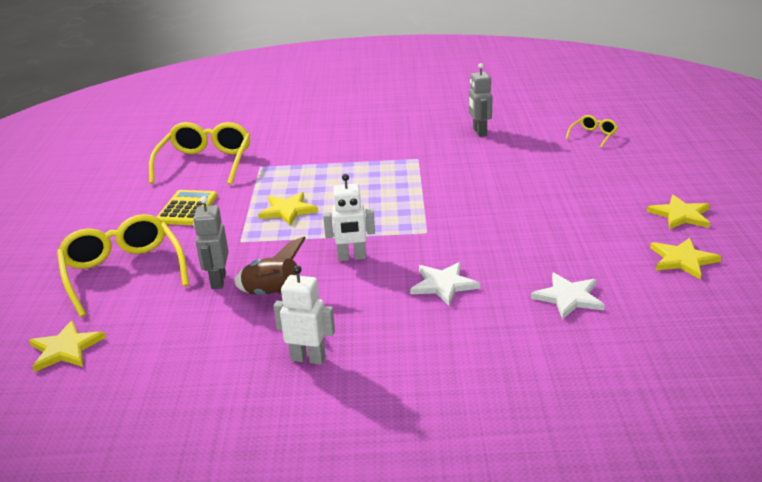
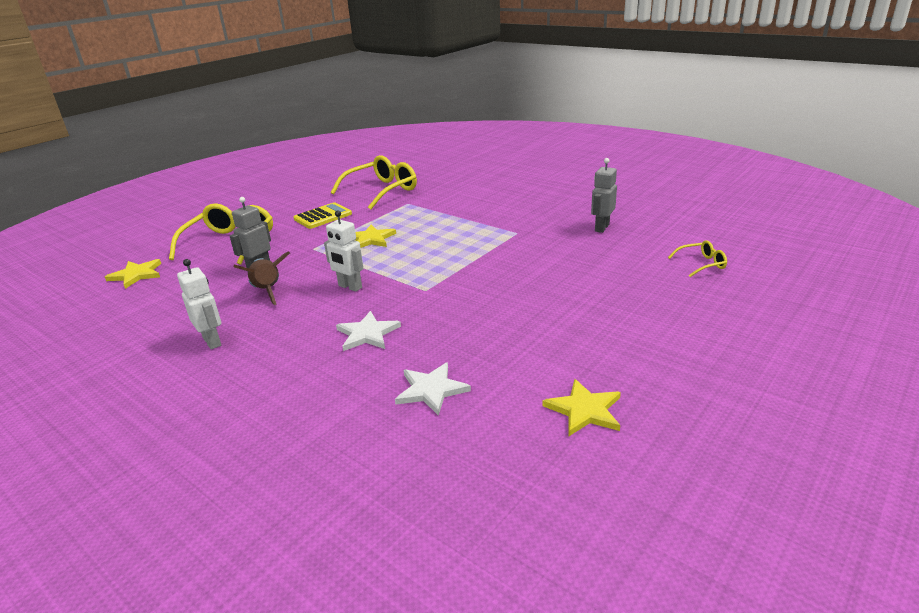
camera: 40 degrees right, 0 degrees up
yellow star [647,195,710,229] -> none

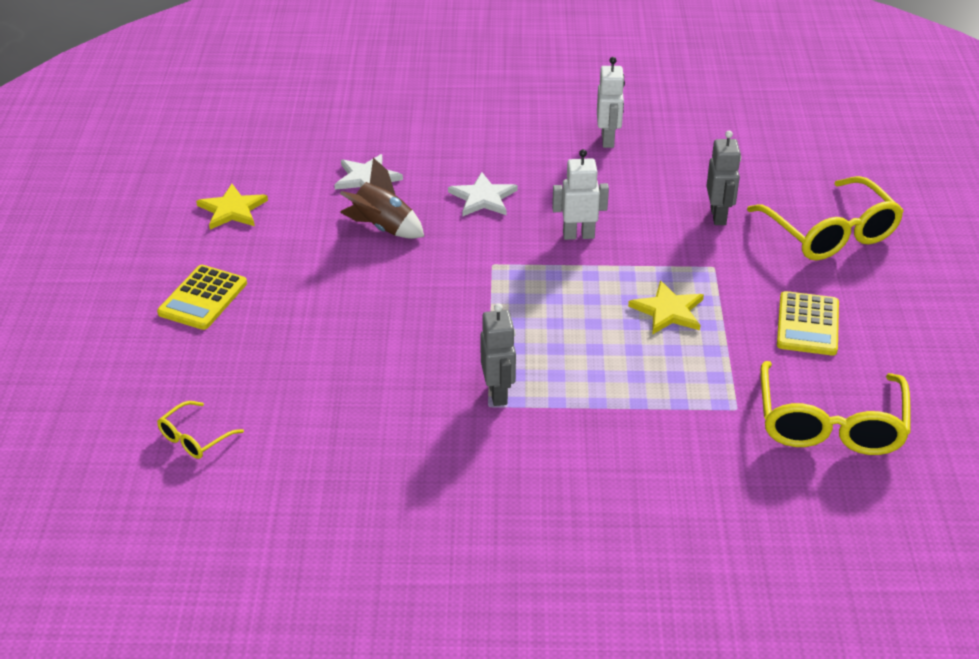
camera: 140 degrees right, 10 degrees up
yellow star [105,259,162,289] -> none
white robot [177,259,221,349] -> white robot turned 105 degrees counterclockwise [597,57,625,148]
brown rocket [234,251,290,305] -> brown rocket moved to [340,158,424,239]
grey robot [591,158,617,233] -> grey robot moved to [481,303,516,406]
none -> yellow calculator [157,265,247,330]

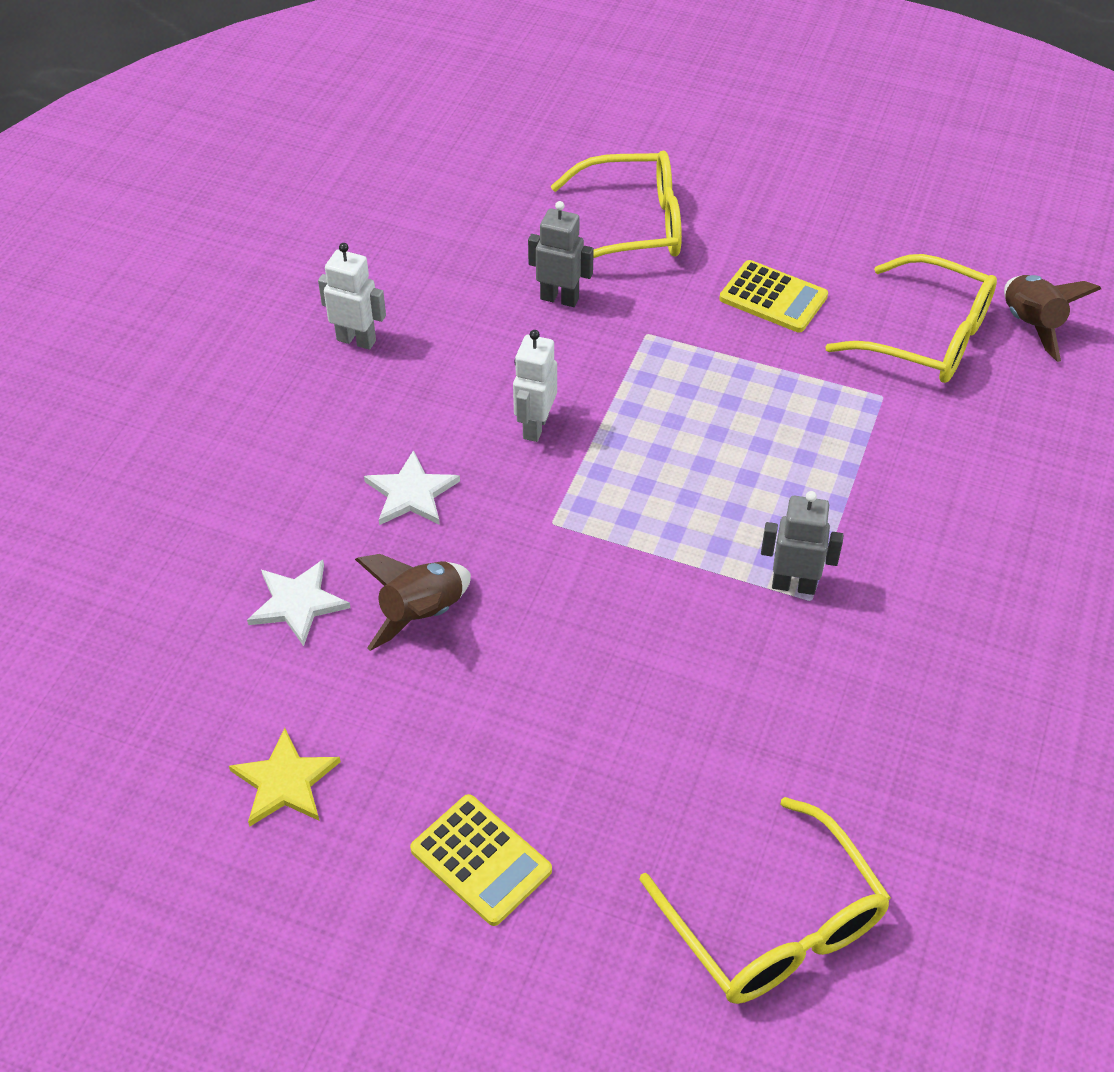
camera: 70 degrees left, 10 degrees up
yellow glasses [157,401,244,459] -> yellow glasses [639,797,891,1004], size x2.10
yellow star [628,280,704,335] -> none
none -> brown rocket [1004,275,1101,362]

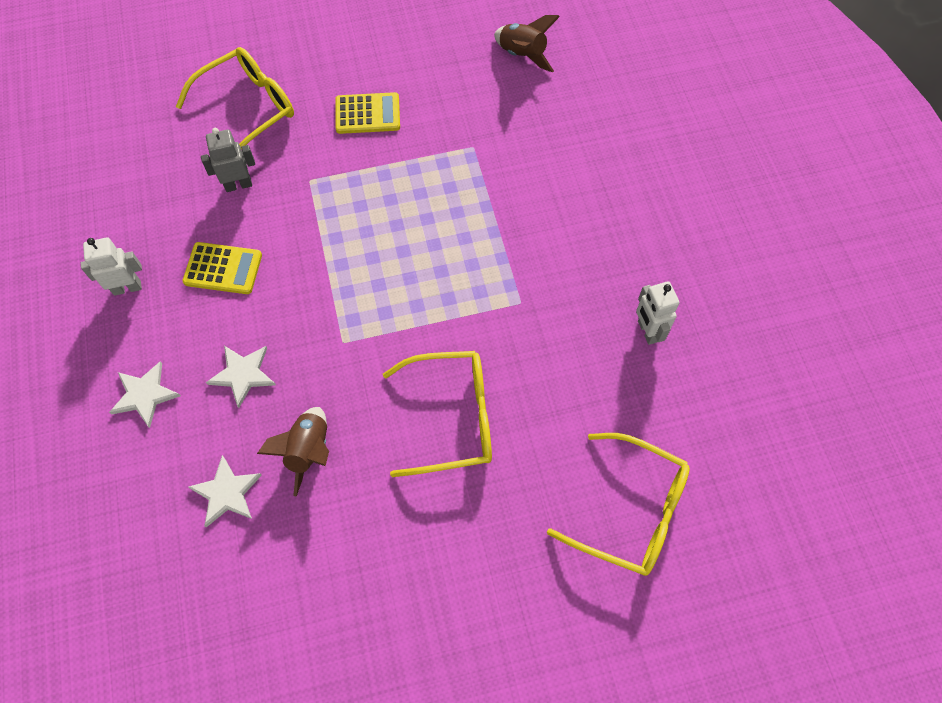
camera: 35 degrees left, 15 degrees up
yellow star [229,728,341,827] -> none
yellow calculator [410,794,552,926] -> yellow calculator moved to [182,242,262,294]
white robot [513,330,557,442] -> white robot moved to [636,281,679,345]
grey robot [761,491,844,595] -> none
yellow glasses [825,254,997,383] -> yellow glasses moved to [383,351,492,477]
none -> white star [109,361,181,428]

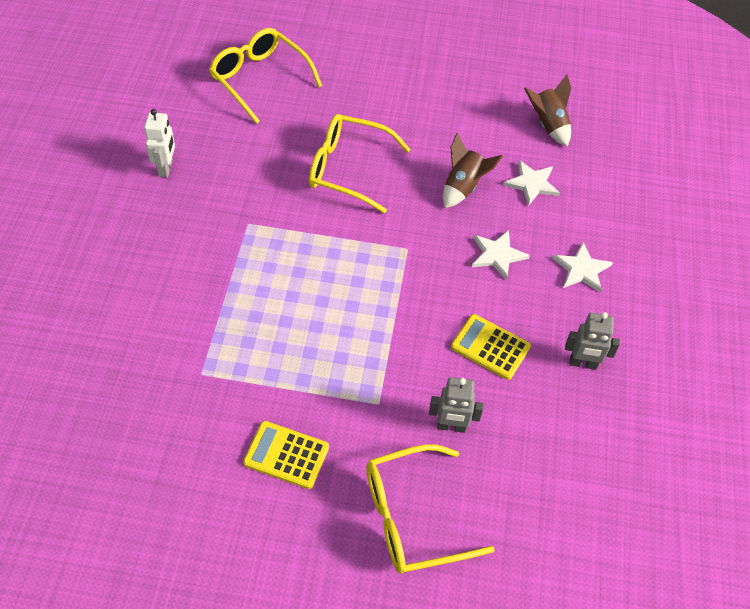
camera: 160 degrees left, 10 degrees down
white robot [81,237,142,296] -> grey robot [565,312,620,370]
brown rocket [494,15,560,73] -> brown rocket moved to [524,74,571,146]

